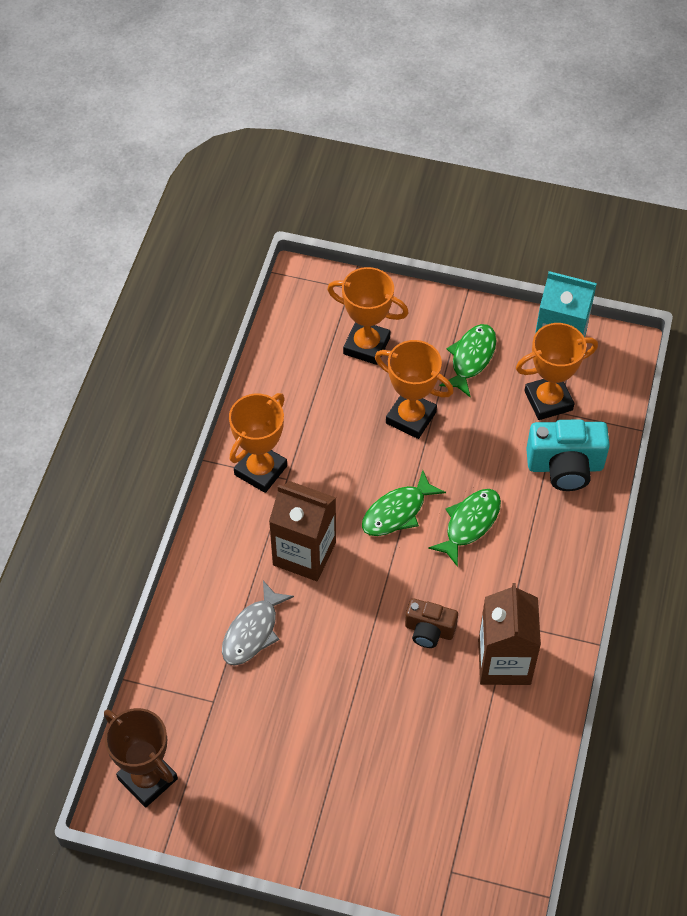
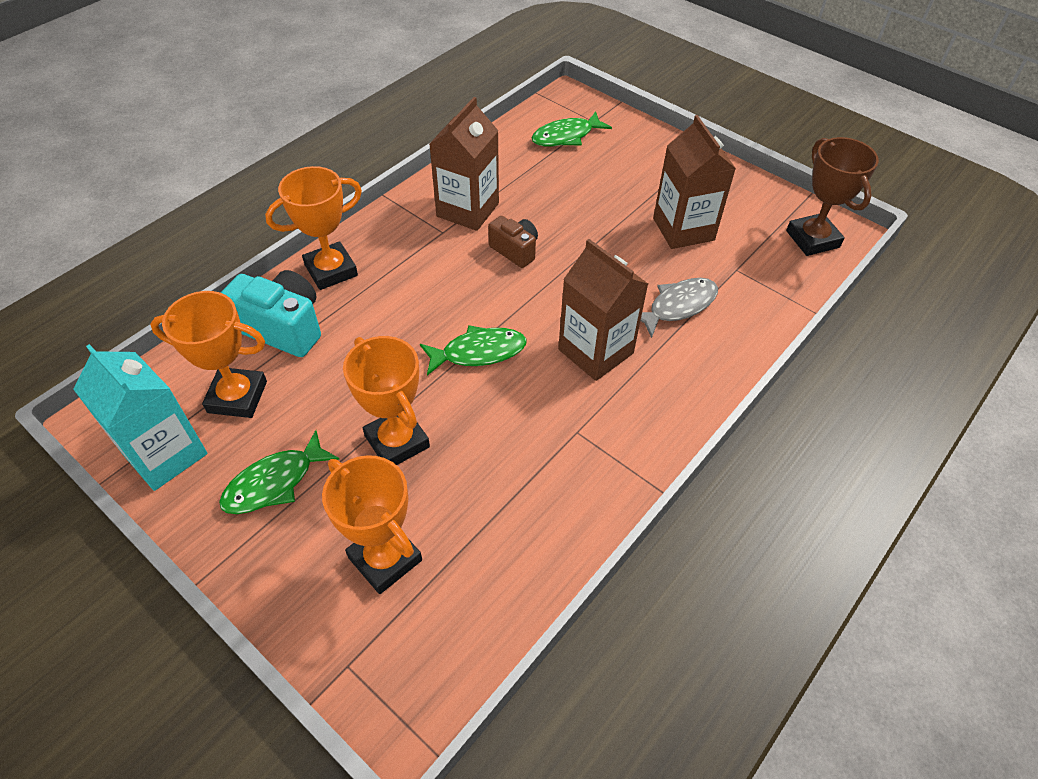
camera: 155 degrees left, 5 degrees down
orange trophy [229,393,287,493] -> orange trophy moved to [265,166,362,290]
green fish [428,489,501,567] -> green fish moved to [532,111,612,146]
none -> brown carton [653,115,736,249]

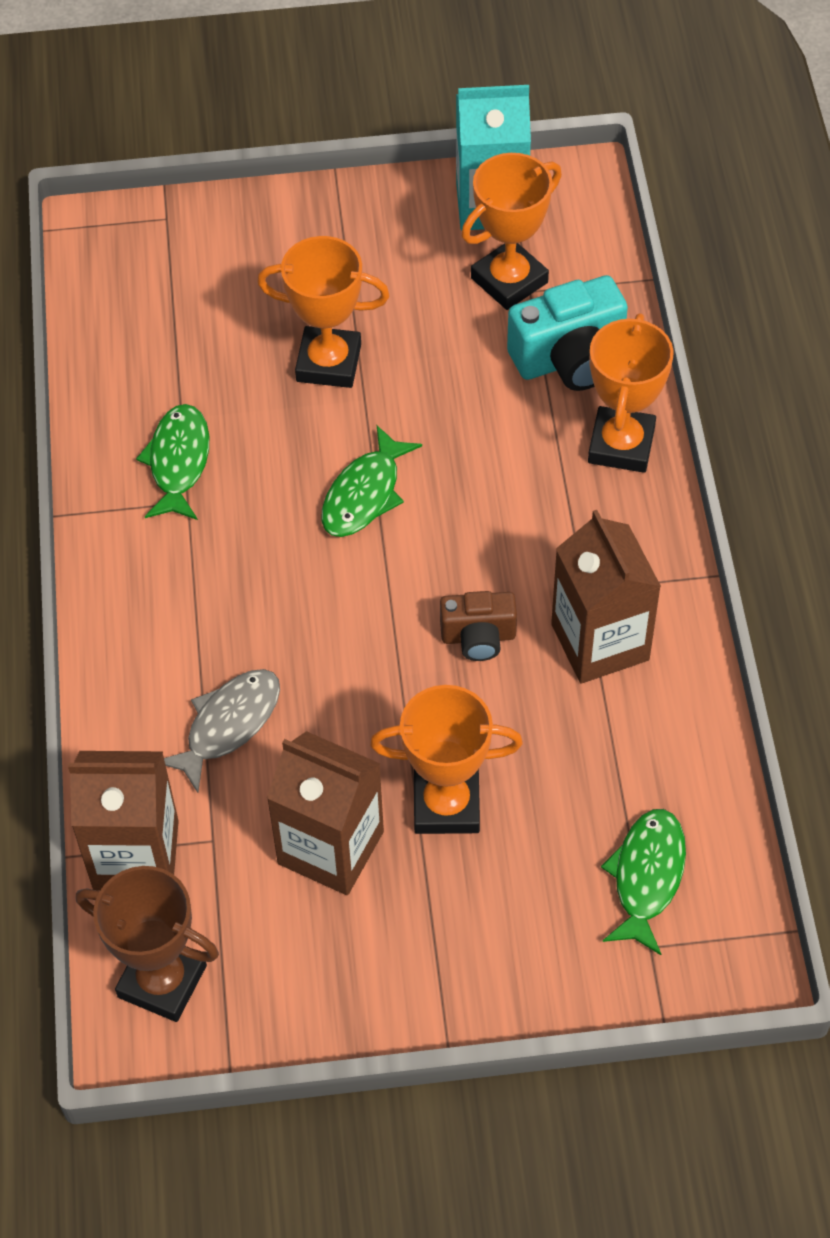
camera: 135 degrees right, 5 degrees up
green fish [219,430,339,514] -> green fish moved to [136,404,209,520]
orange trophy [322,455,422,594] -> orange trophy moved to [370,685,523,834]
brown carton [558,239,648,381] -> brown carton moved to [68,751,179,891]
grey fish [641,278,718,338] -> grey fish turned 150 degrees counterclockwise [164,669,280,793]

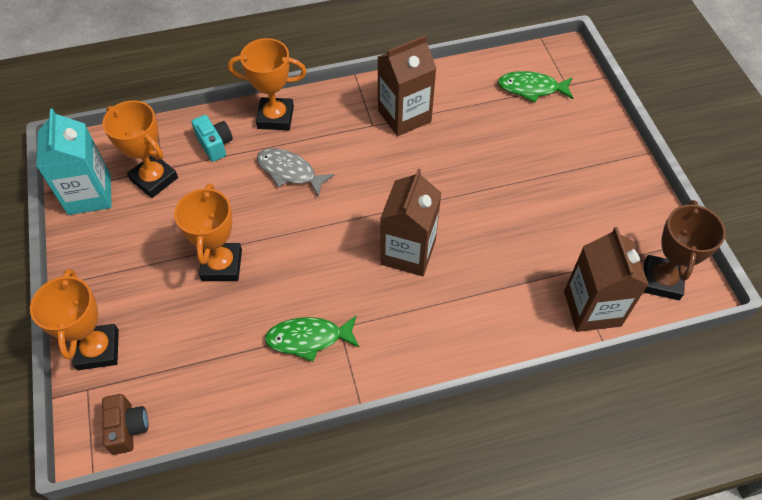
camera: 100 degrees left, 0 degrees up
grey fish [164,669,280,793] -> grey fish moved to [257,148,335,197]
brown carton [267,731,384,895] -> brown carton moved to [380,169,441,276]
green fish [321,425,422,537] -> none
orange trophy [370,685,523,834] -> orange trophy moved to [30,269,119,370]
brown camera [440,591,517,661] -> brown camera moved to [102,394,149,455]
turquoise camera [507,275,628,391] -> turquoise camera [191,115,233,162], size x0.61

